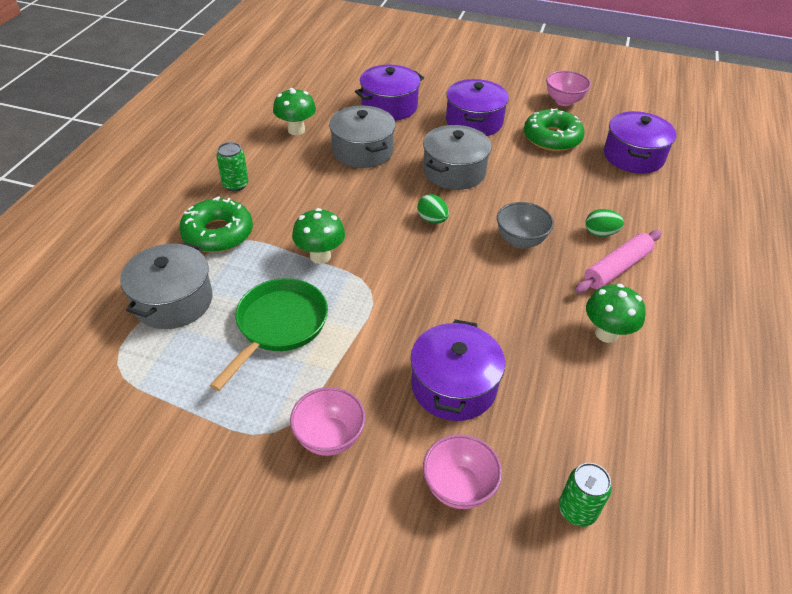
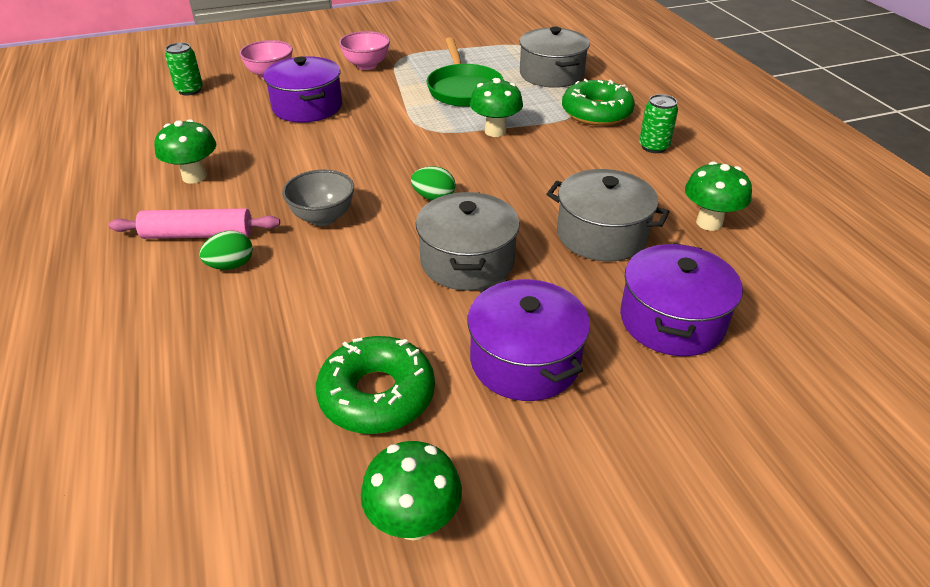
camera: 145 degrees right, 5 degrees down
pink bowl [546,70,591,106] -> green mushroom [361,441,462,540]
pink rolling pin [575,230,661,293] -> pink rolling pin turned 75 degrees clockwise [108,208,280,239]
purple pot [604,111,677,173] -> none

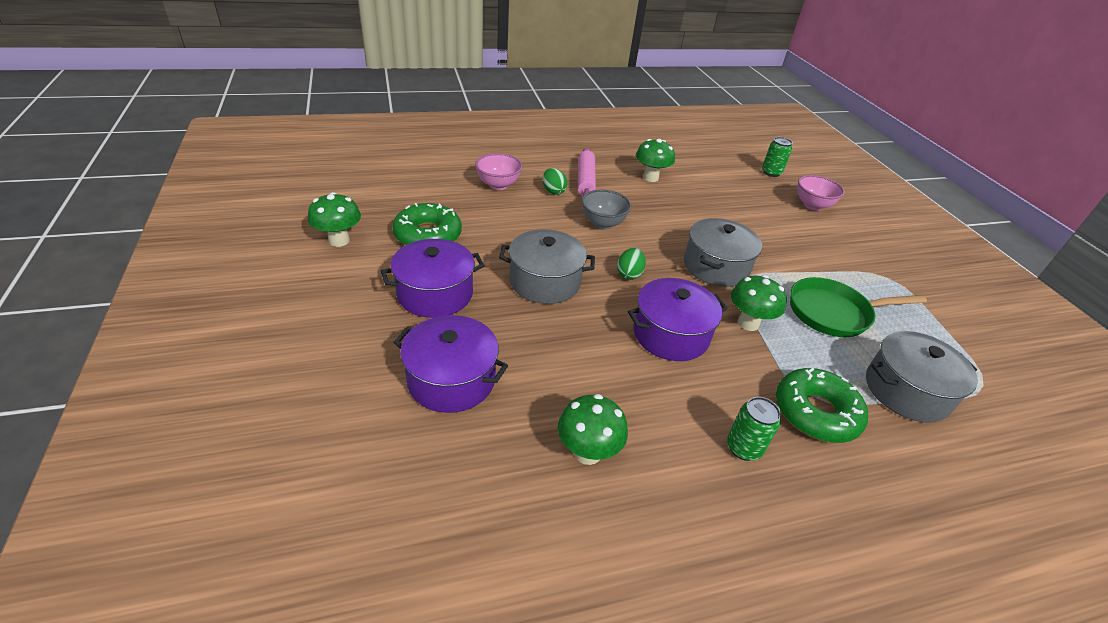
camera: 90 degrees right, 0 degrees up
purple pot [263,56,342,123] -> purple pot moved to [628,278,728,361]
pink bowl [339,31,390,70] -> pink bowl moved to [475,153,522,190]
grey pot [547,169,669,261] -> grey pot moved to [684,218,762,287]

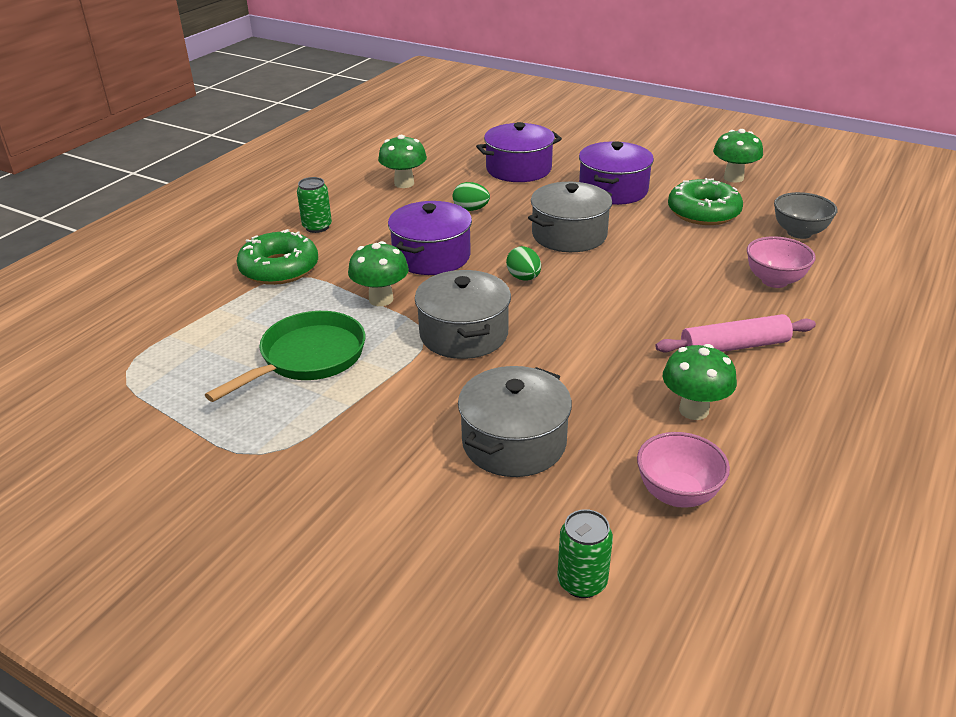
camera: 140 degrees right, 5 degrees down
green egg [543,168,568,195] -> green egg moved to [453,182,490,211]
pink rolling pin [578,148,596,197] -> pink rolling pin turned 60 degrees counterclockwise [655,314,816,352]
grey bowl [581,190,631,229] -> grey bowl moved to [774,192,838,239]
pink bowl [798,175,845,211] -> pink bowl moved to [637,432,730,508]
grey pot [866,331,978,423] -> grey pot moved to [458,366,572,477]

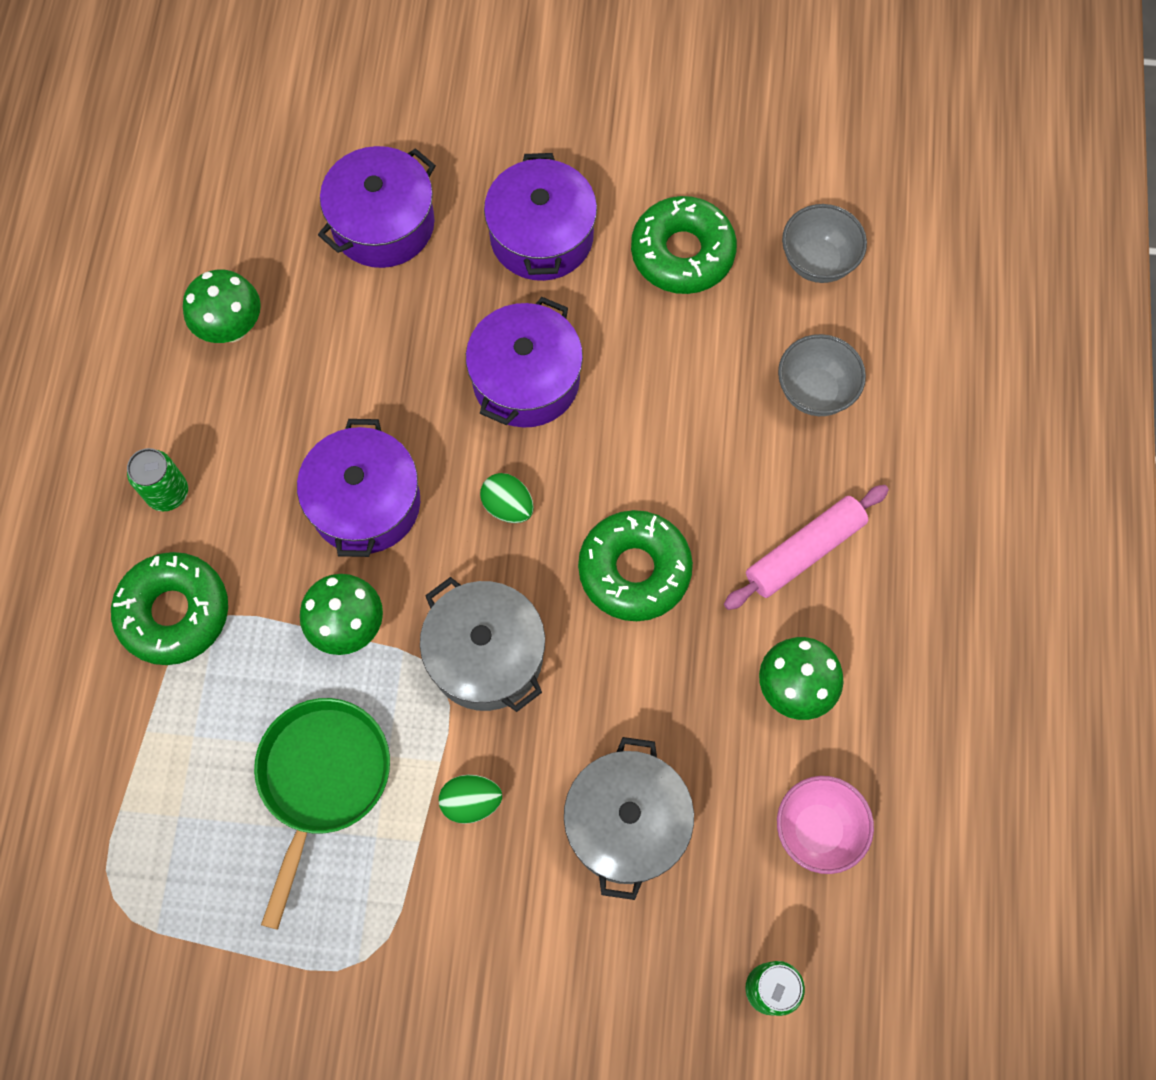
camera: 25 degrees left, 35 degrees up
green egg [453,182,490,211] -> green egg moved to [439,775,502,824]
grey pot [528,182,612,252] -> purple pot [466,297,583,428]
green mushroom [713,129,763,183] -> none
pink bowl [747,236,816,288] -> grey bowl [778,334,866,416]
none -> green donut [578,510,693,621]

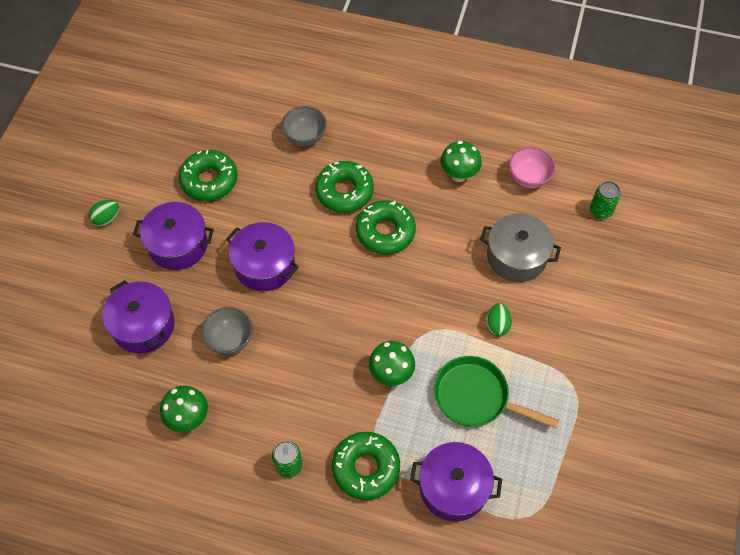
camera: 80 degrees left, 10 degrees down
purple pot [297,419,420,557] -> purple pot moved to [410,442,502,522]
grey pot [420,577,545,712] -> none
green egg [480,473,534,523] -> green egg moved to [89,200,119,226]
pink rolling pin [724,485,889,610] -> none
grey bowl [782,204,867,283] -> grey bowl moved to [201,307,253,355]
none -> green donut [315,161,374,213]

